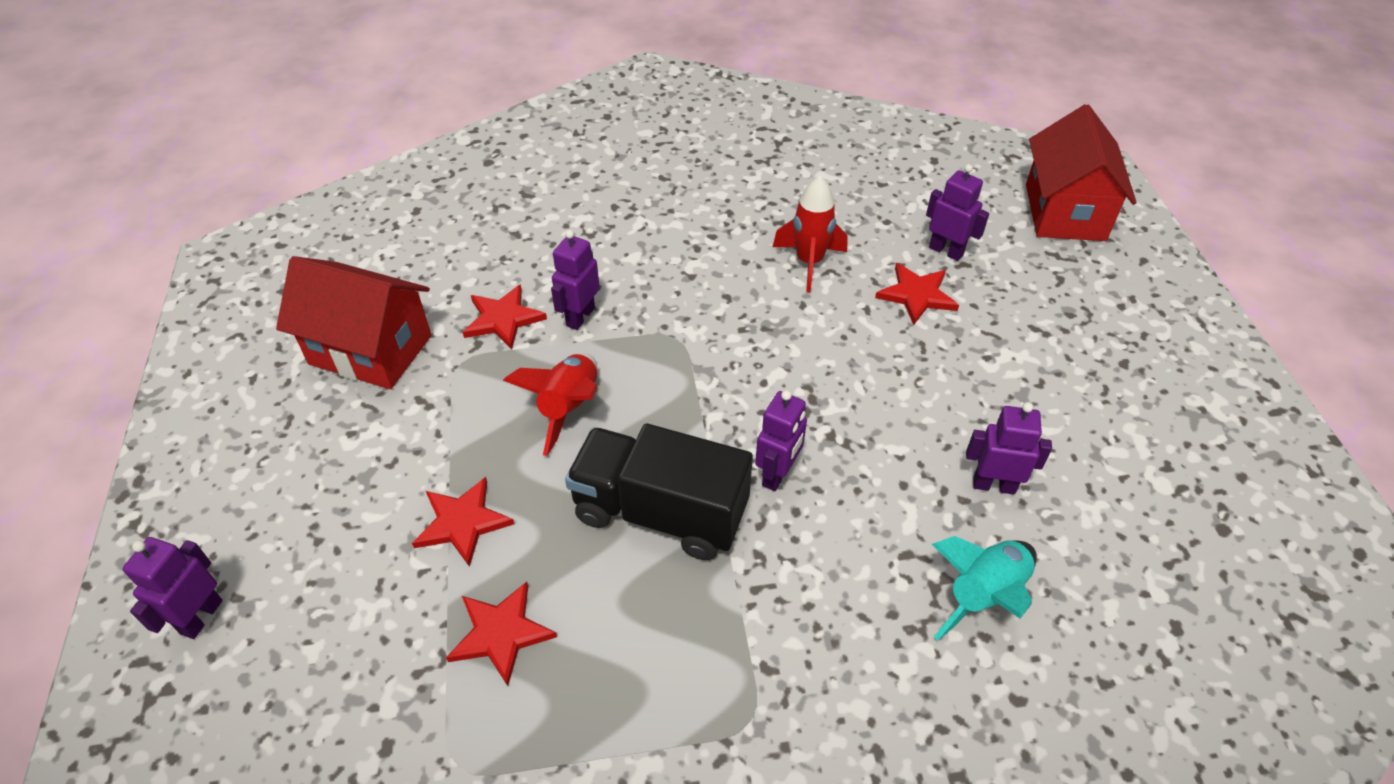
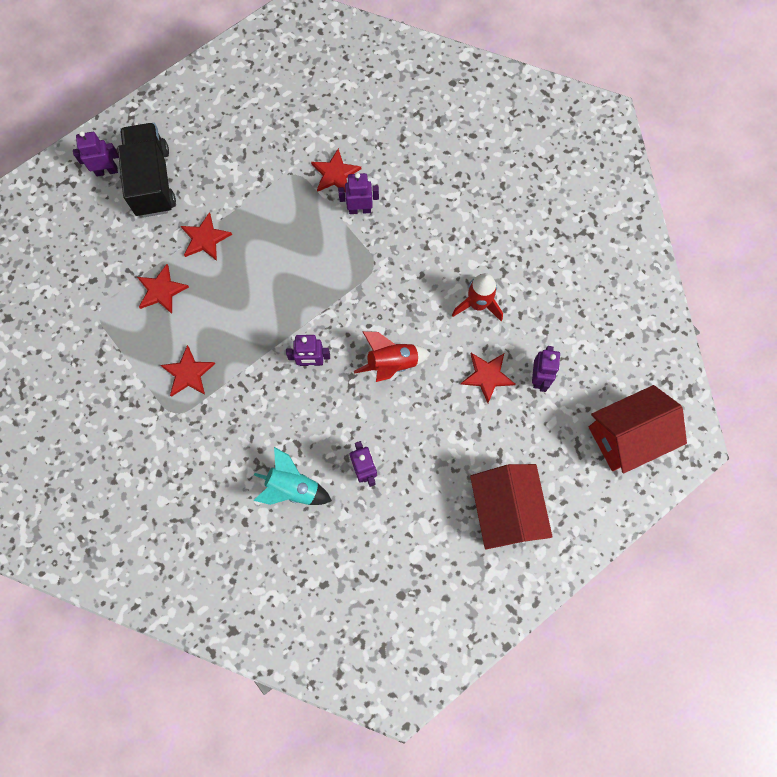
camera: 60 degrees right, 25 degrees up
red house [276,256,432,389] -> red house moved to [470,464,553,549]
red rocket [503,353,598,456] -> red rocket moved to [354,331,431,382]
black truck [565,423,753,560] -> black truck moved to [118,123,176,217]
none -> red star [160,345,215,397]

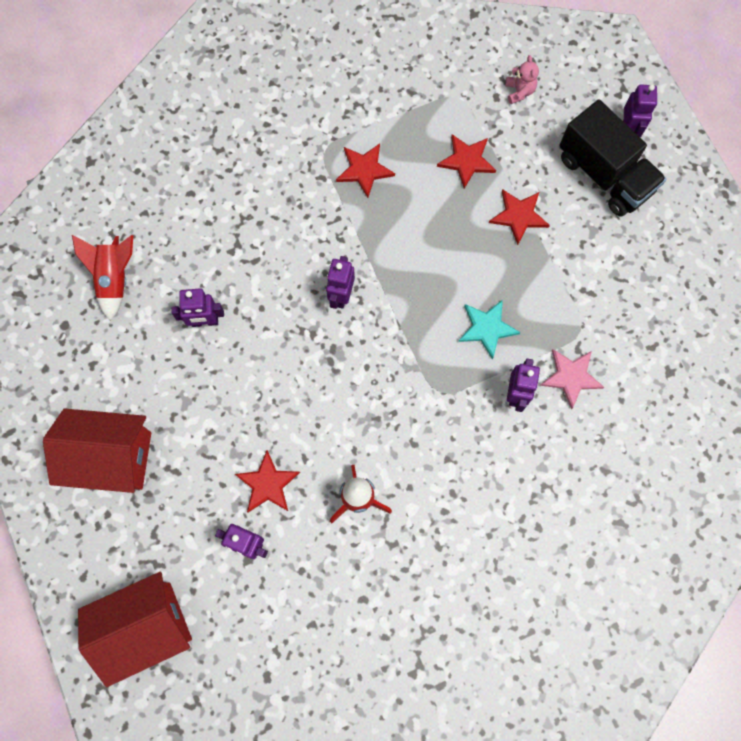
camera: 105 degrees right, 0 degrees up
black truck [118,123,176,217] -> black truck turned 45 degrees clockwise [559,99,666,217]
turquoise rocket [253,447,332,505] -> none
red star [311,148,361,192] -> pink star [540,349,604,410]
red rocket [354,331,431,382] -> red rocket moved to [72,235,133,321]
red house [589,385,687,474] -> red house turned 75 degrees clockwise [78,572,192,687]
none -> turquoise star [458,300,521,360]
none -> pink teddy bear [505,55,539,104]

